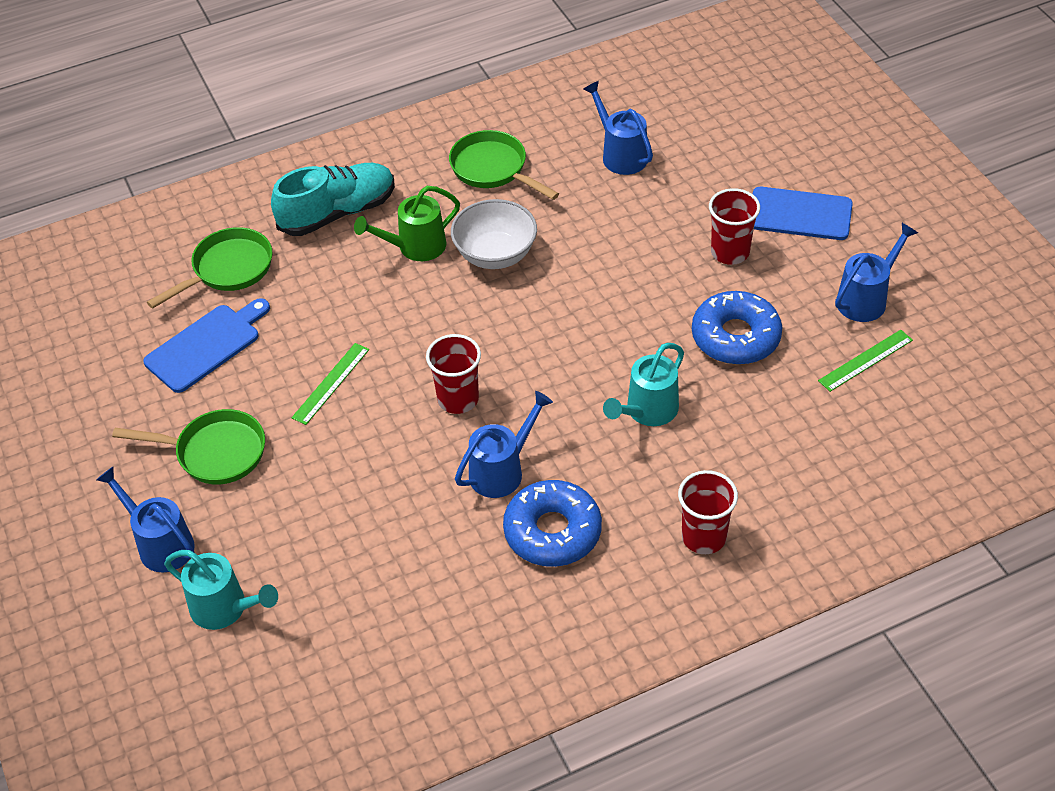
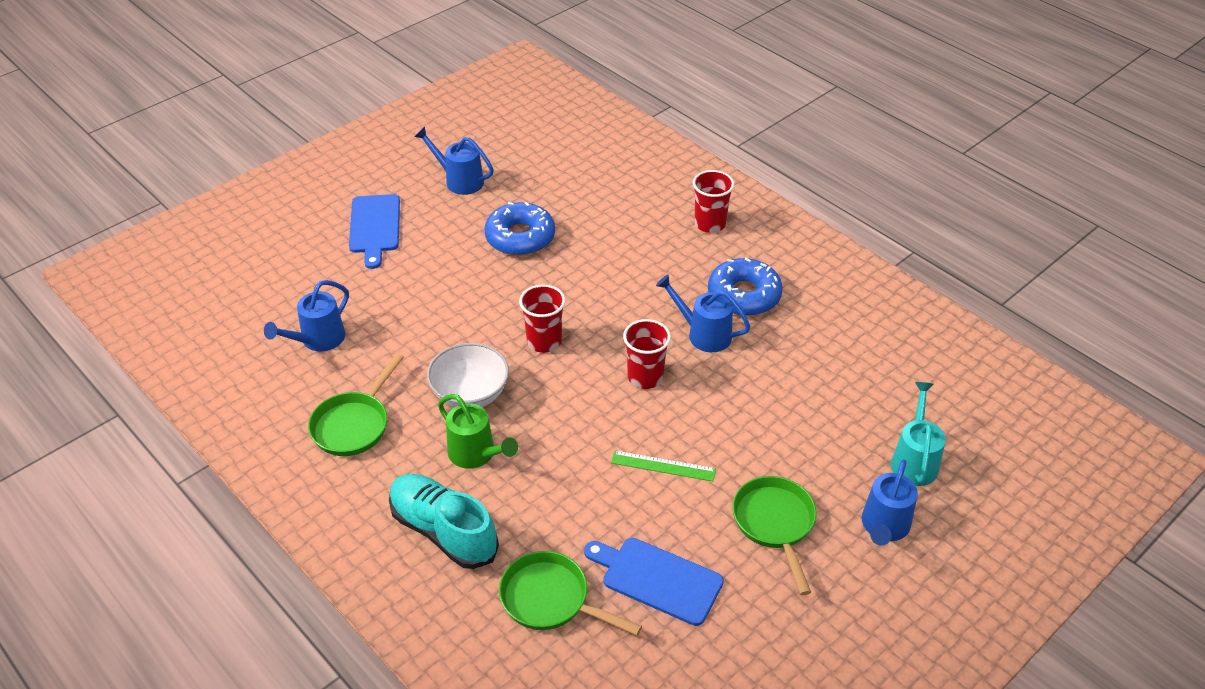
camera: 110 degrees left, 5 degrees down
turquoise watering can [603,343,684,426] -> none
red cup [709,188,760,265] -> red cup moved to [519,284,566,353]
green ruler [818,330,913,392] -> none

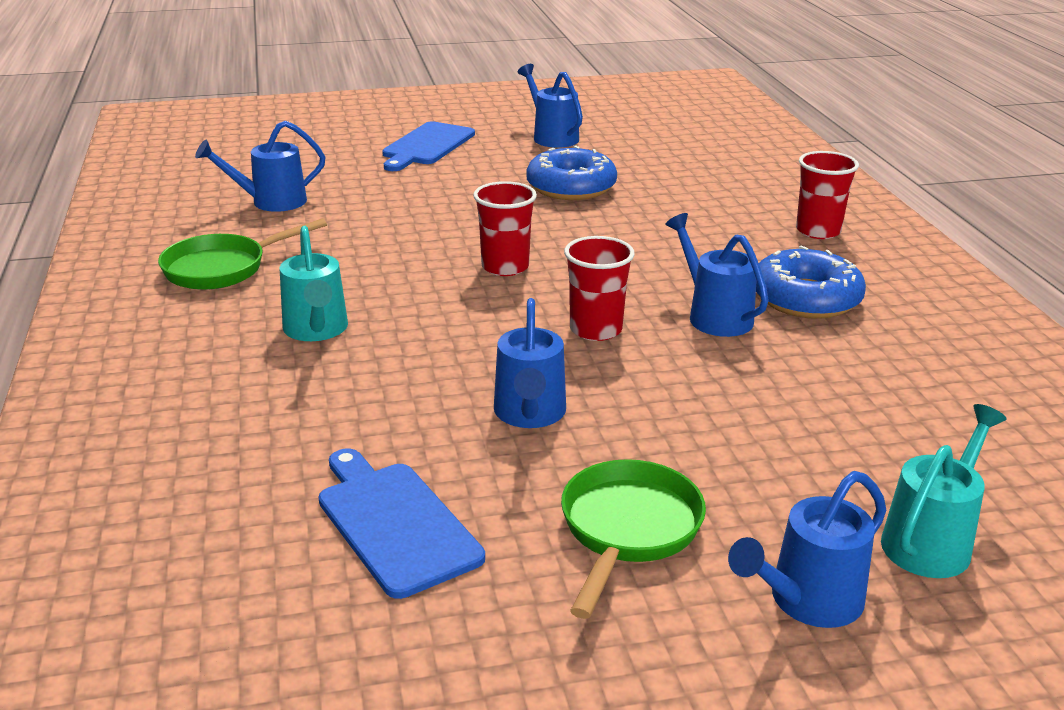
camera: 30 degrees right, 15 degrees down
turquoise shoe [389,474,499,569] -> none
white bowl [427,343,509,408] -> none
green watering can [438,394,518,469] -> turquoise watering can [280,226,348,341]
green pan [499,551,642,635] -> none
green ruler [611,450,716,481] -> blue watering can [494,298,566,428]

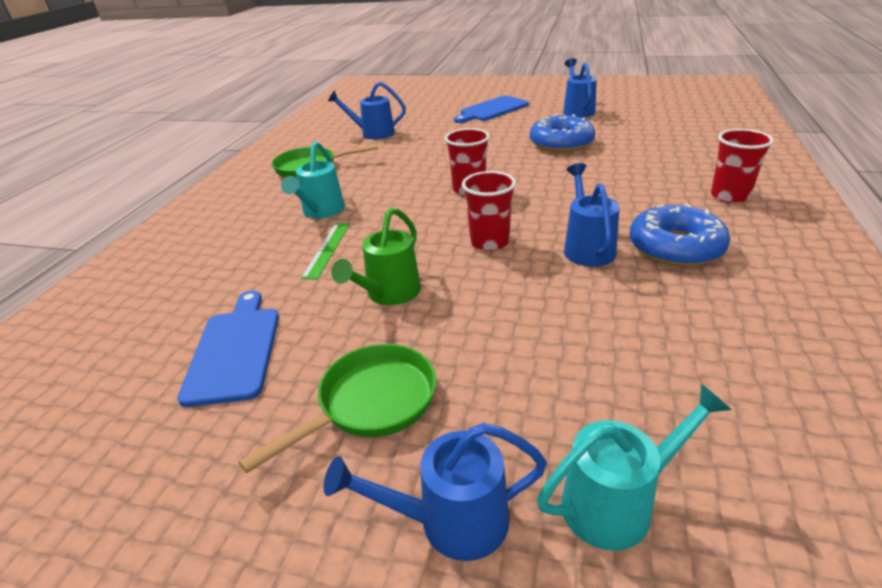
camera: 30 degrees right, 5 degrees up
blue watering can [494,298,566,428] -> green watering can [331,207,421,305]
none -> green ruler [301,223,350,280]

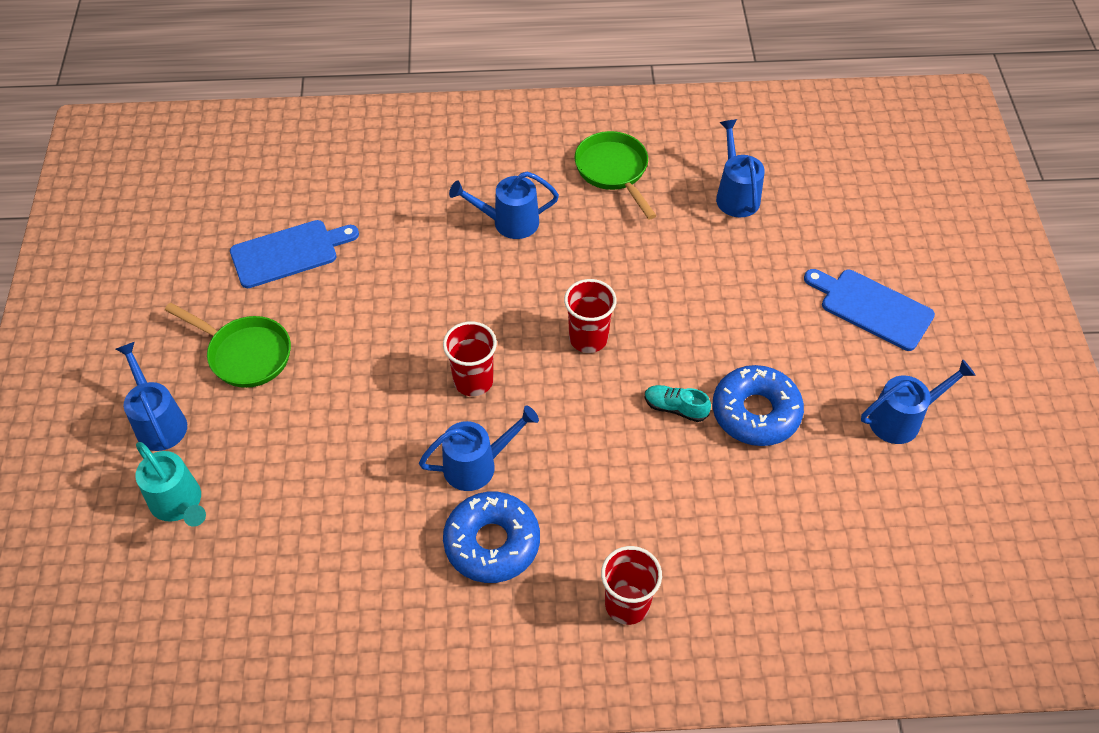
camera: 70 degrees right, 20 degrees up
turquoise watering can [281,141,345,219] -> blue watering can [449,171,559,239]
green ruler [301,223,350,280] -> none
green watering can [331,207,421,305] -> none
none -> turquoise shoe [645,385,711,422]

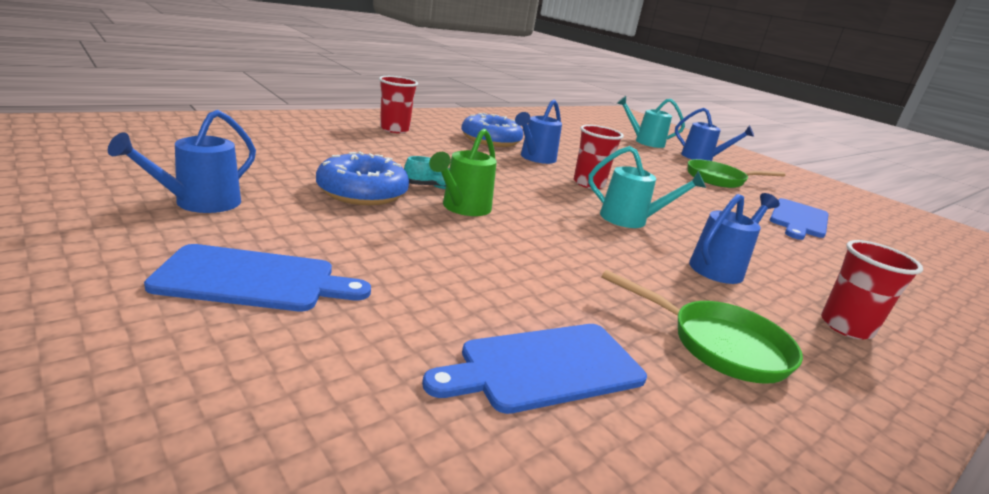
camera: 140 degrees right, 30 degrees down
red cup [564,279,617,353] -> red cup moved to [821,240,923,340]
blue watering can [716,119,765,217] -> blue cutting board [422,324,647,414]
none -> green watering can [429,129,497,216]
none -> turquoise watering can [588,146,706,228]

